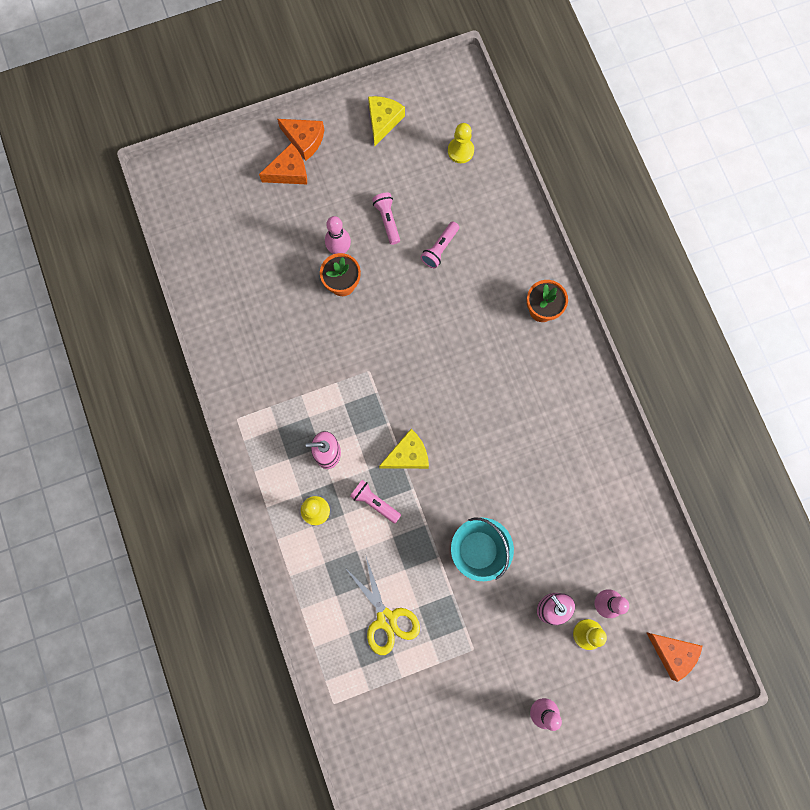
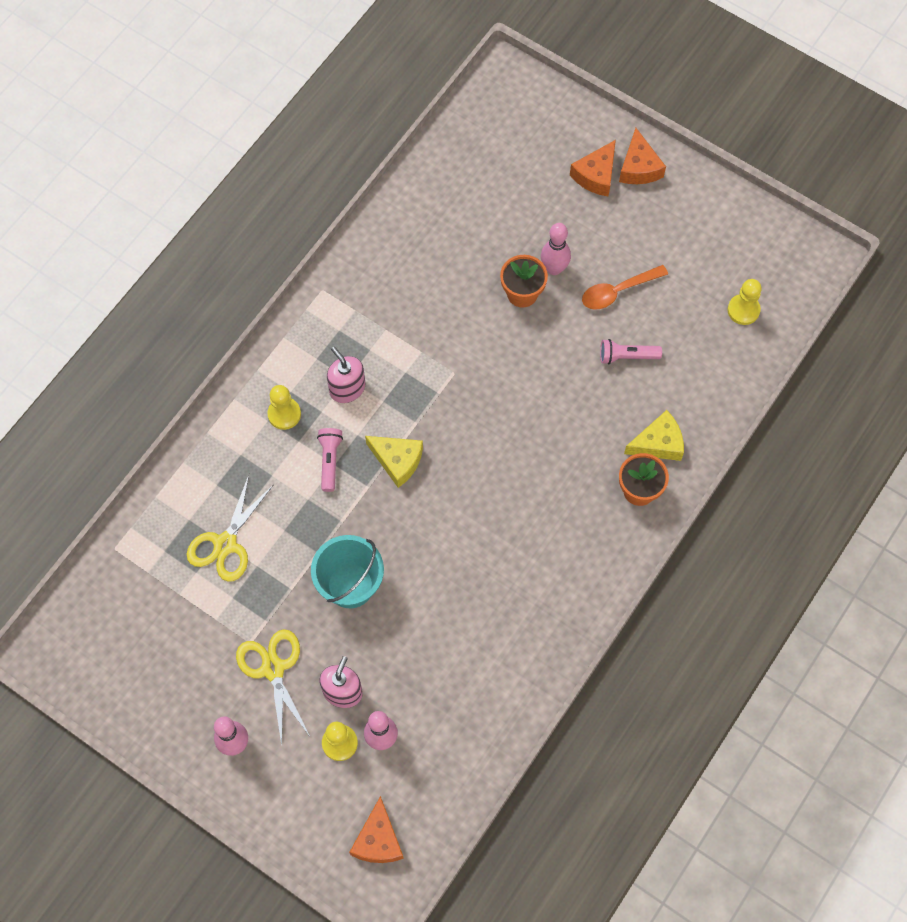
camera: 55 degrees right, 10 degrees down
orange cheese [259,143,307,184] -> orange cheese turned 90 degrees clockwise [570,140,616,196]
yellow cheese [368,96,405,146] -> yellow cheese moved to [624,410,684,461]
pink flashlight [372,193,400,245] -> orange spoon [582,265,668,310]
none -> yellow scissors [236,629,309,746]

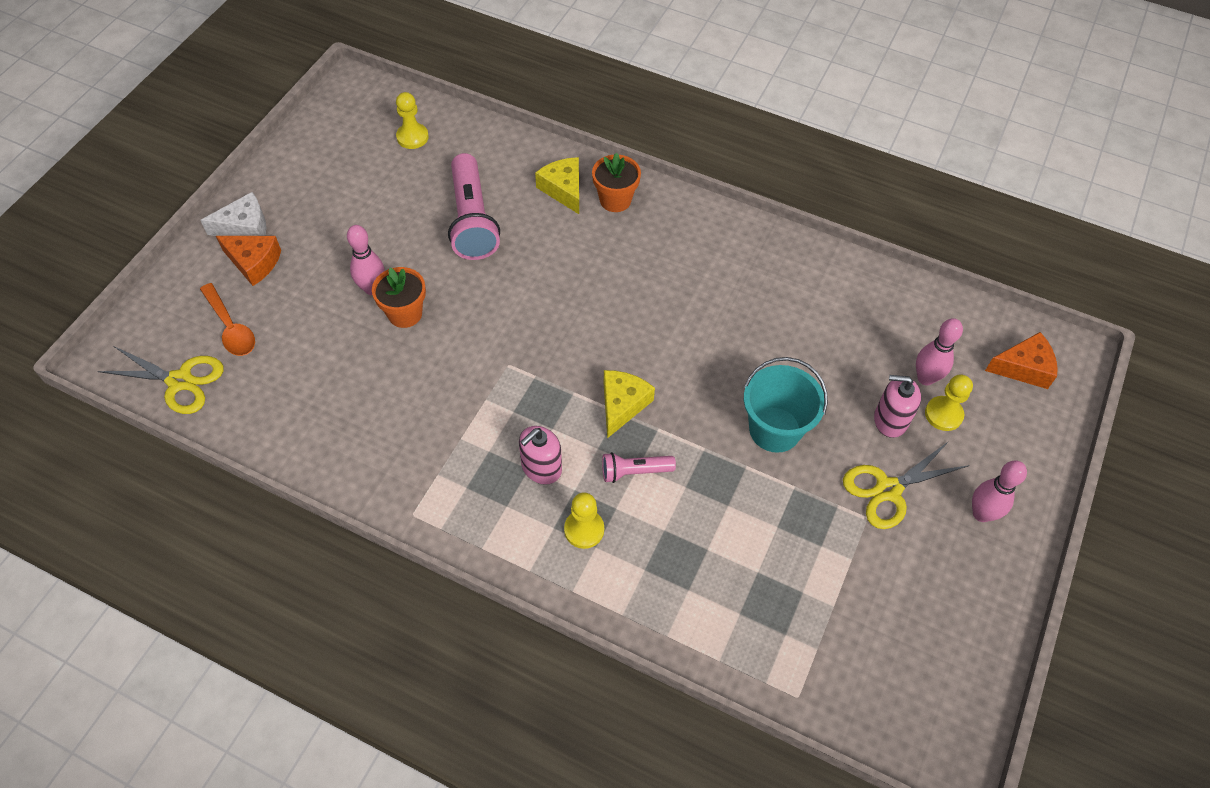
camera: 100 degrees left, 10 degrees down
yellow scissors [187,475,274,582] -> yellow scissors moved to [97,346,224,414]
orange spoon [582,265,668,310] -> orange spoon moved to [200,283,255,356]
pink flashlight [600,339,662,365] -> pink flashlight [448,153,500,260], size x1.94
orange cheese [619,128,666,184] -> white cheese [200,192,266,236]

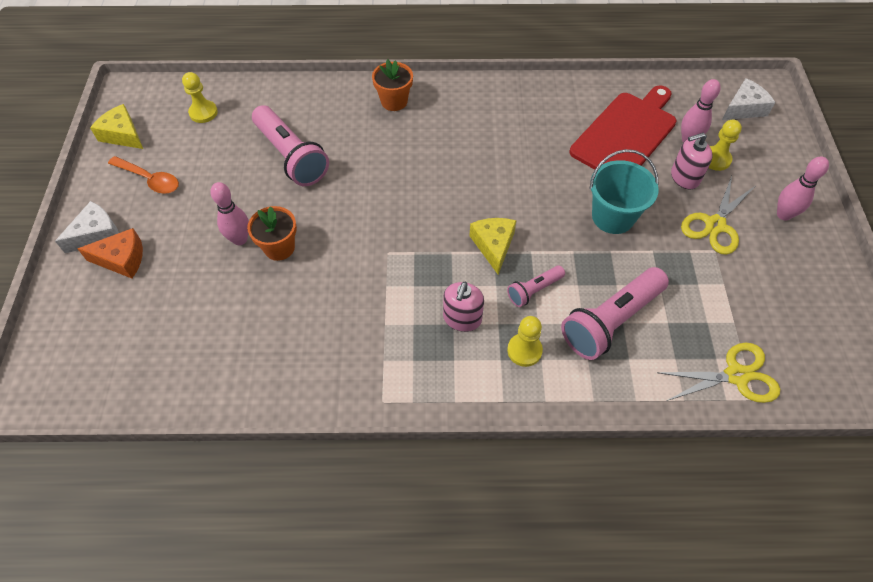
camera: 25 degrees left, 0 degrees up
yellow scissors [97,346,224,414] -> yellow scissors moved to [657,343,780,403]
orange spoon [200,283,255,356] -> orange spoon moved to [108,156,179,194]
yellow cheese [535,157,579,214] -> yellow cheese moved to [90,104,143,149]
orange cheese [985,332,1058,389] -> white cheese [722,78,776,120]
none -> pink flashlight [561,267,669,360]
none -> red cutting board [570,85,677,170]

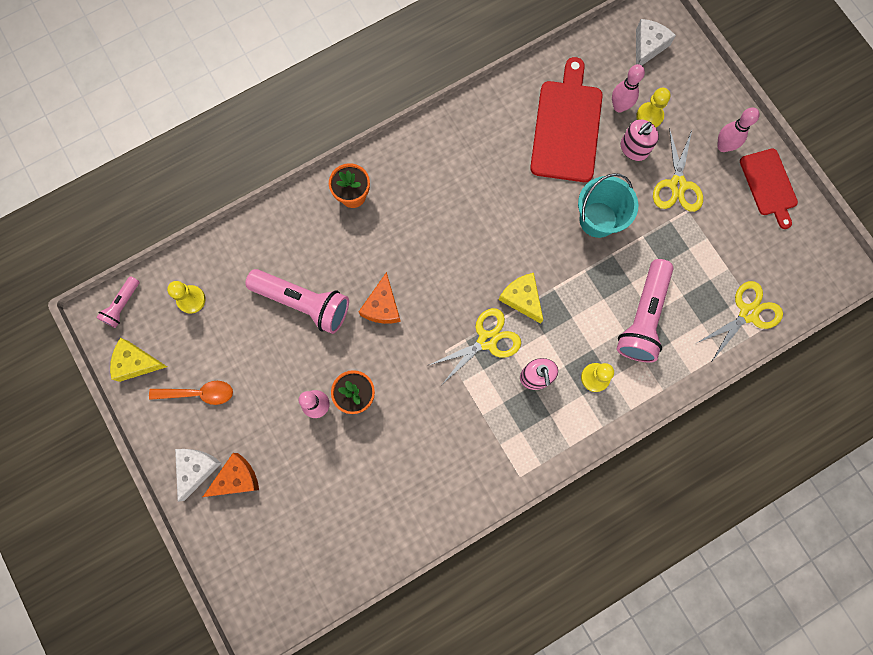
camera: 30 degrees left, 20 degrees up
pink flashlight [507,266,565,307] -> pink flashlight moved to [96,276,139,328]
none -> orange cheese [359,272,401,324]
none -> yellow scissors [429,308,521,383]
none -> red cutting board [740,149,798,229]

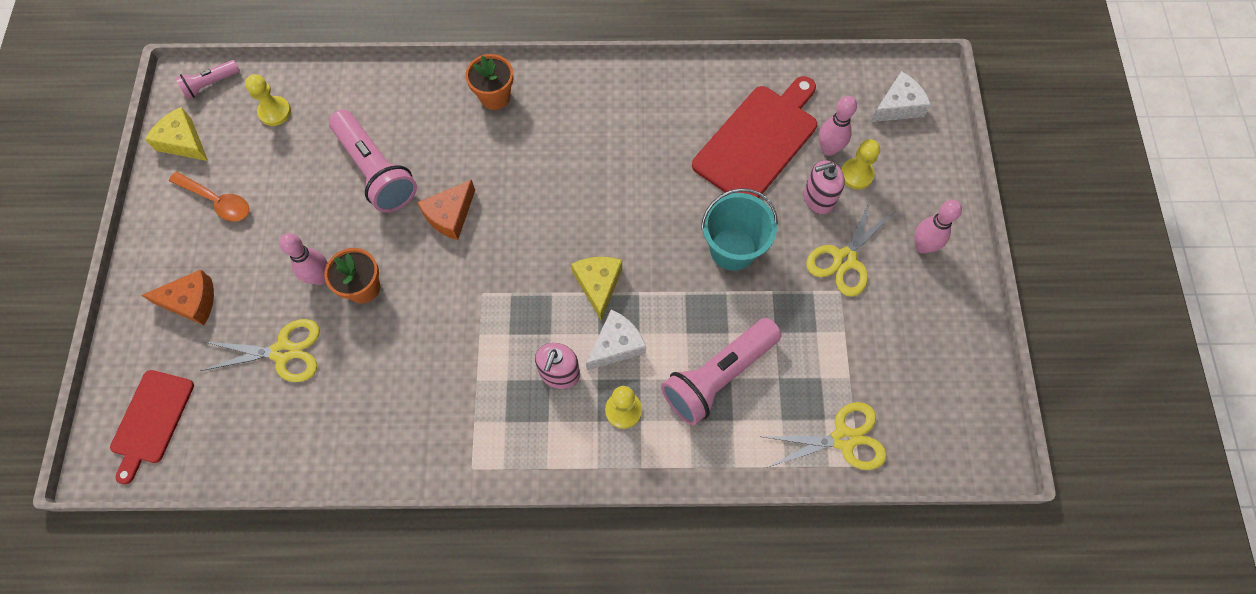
camera: 30 degrees right, 10 degrees down
white cheese [175,449,221,502] -> white cheese moved to [586,309,646,370]
yellow scissors [429,308,521,383] -> yellow scissors moved to [200,319,320,382]
red cutting board [740,149,798,229] -> red cutting board moved to [110,370,194,484]

